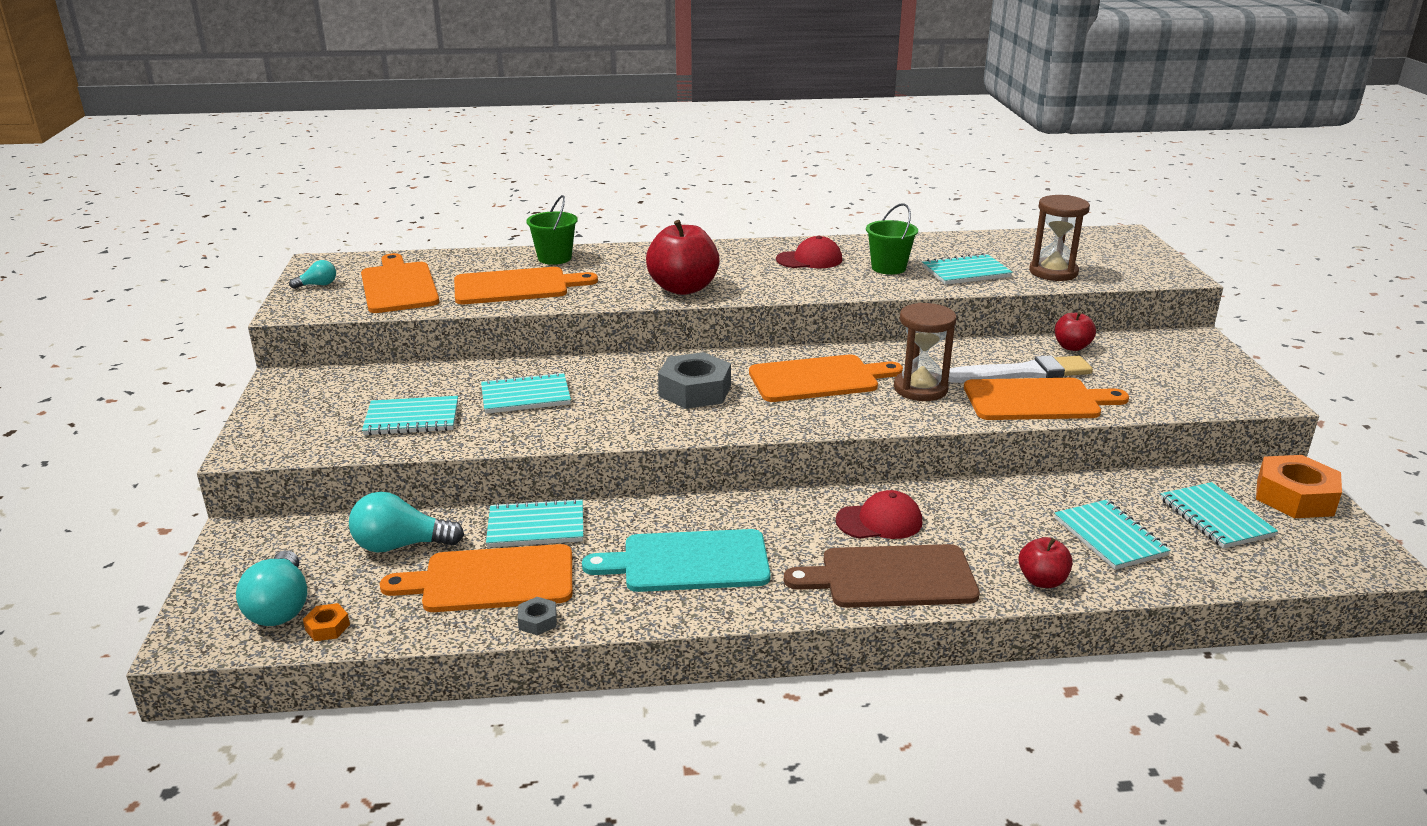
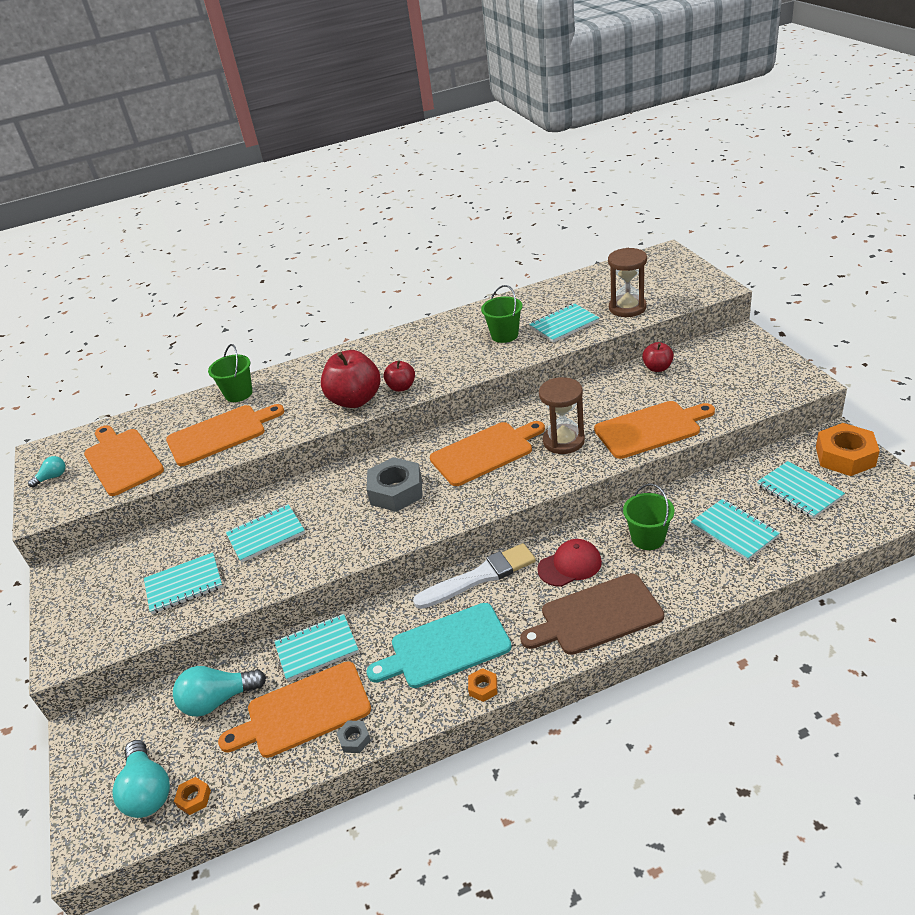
camera: 10 degrees left, 10 degrees up
red cap [776,236,842,268] -> none
white brush [948,355,1093,383] -> white brush moved to [413,543,536,609]
red apple [1018,537,1073,588] -> red apple moved to [384,361,415,392]
none -> orange nut [468,668,497,702]
none -> green bucket [623,484,674,550]

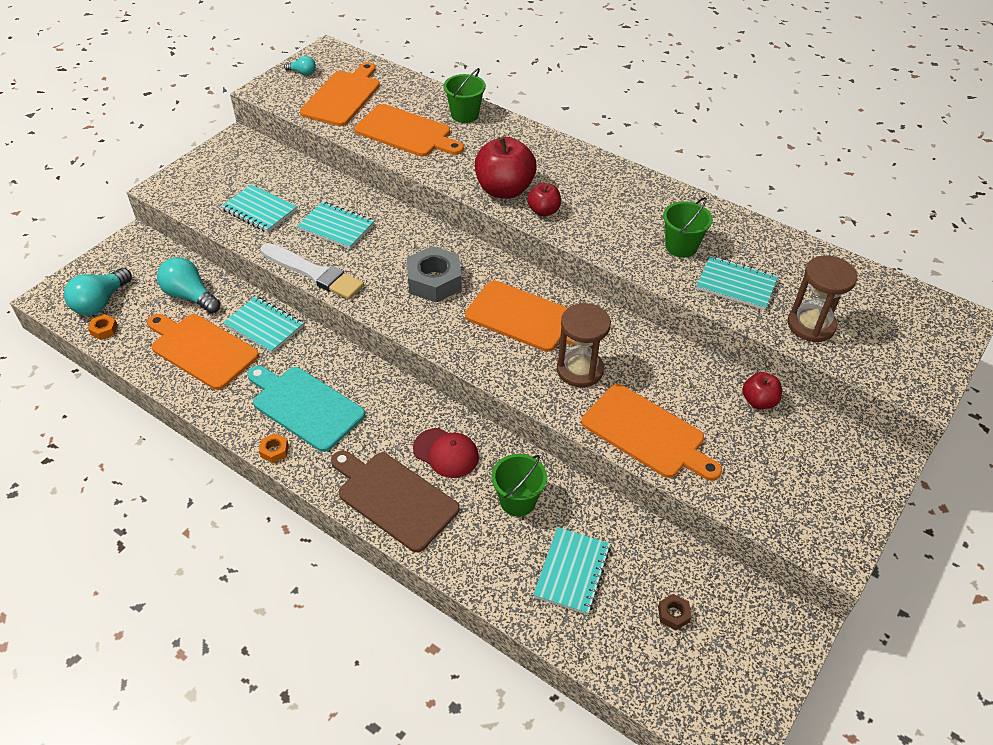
camera: 50 degrees right, 10 degrees up
grey nut [337,721,371,753] -> none
white brush [413,543,536,609] -> white brush moved to [261,243,364,300]
turquoise notebook [757,461,845,519] -> brown nut [658,594,691,630]
orange nut [816,423,880,476] -> none

